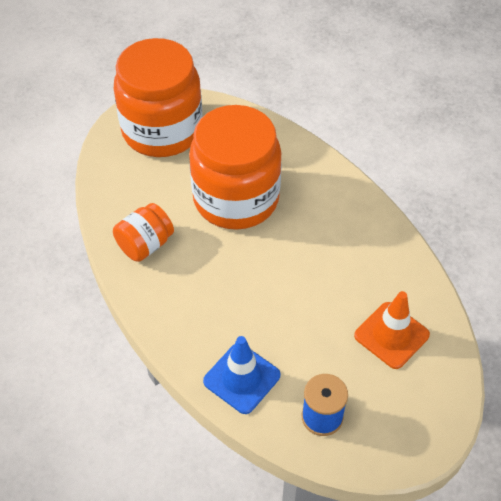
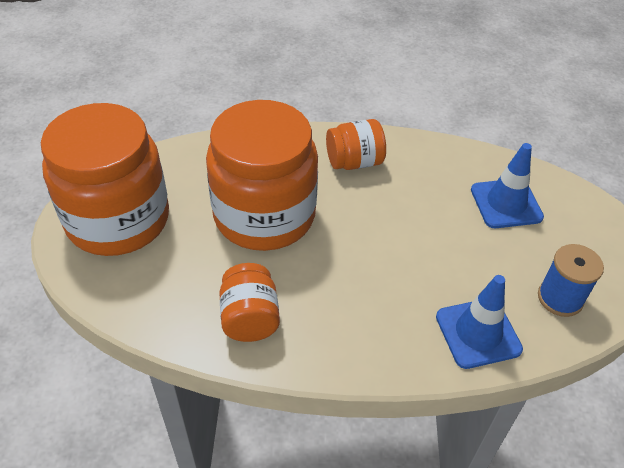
camera: 55 degrees left, 5 degrees down
orange traffic cone [354,291,430,369] -> blue traffic cone [471,143,544,228]
none -> orange jar [326,119,386,170]

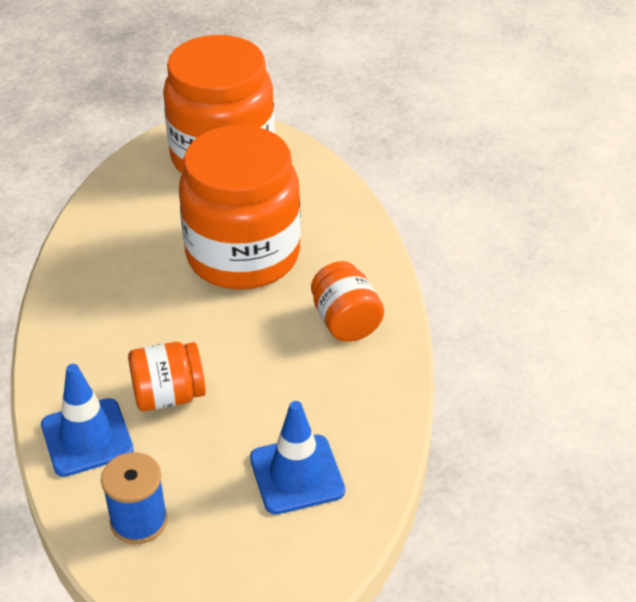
camera: 85 degrees right, 5 degrees down
orange jar [219,263,280,342] -> orange jar moved to [128,342,206,411]

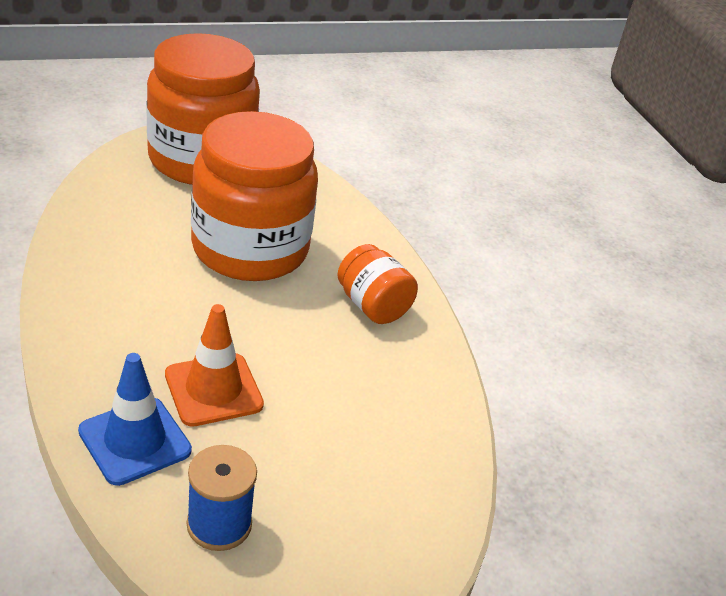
camera: 20 degrees left, 5 degrees down
orange jar [128,342,206,411] -> orange traffic cone [165,304,264,427]
blue traffic cone [250,401,345,514] -> none

